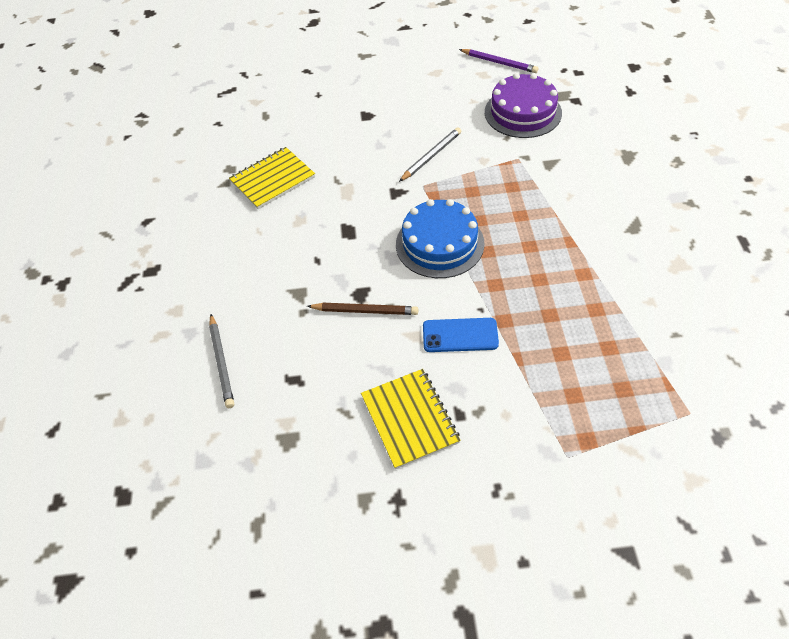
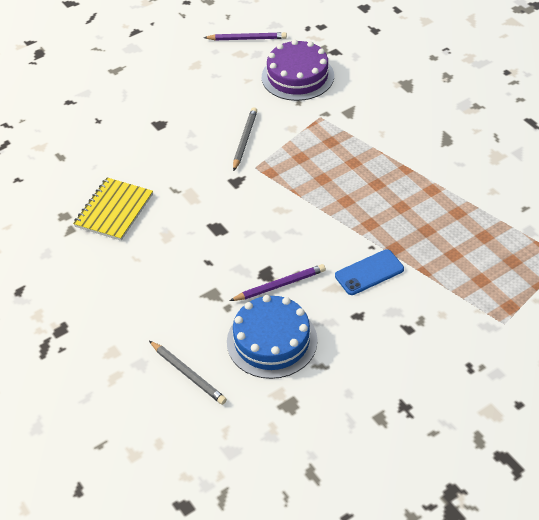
camera: 30 degrees left, 5 degrees down
brown pencil [307,303,418,315] -> purple pencil [230,264,326,301]
yellow notebook [361,369,461,469] -> none
blue cake [396,199,485,278] -> blue cake moved to [227,295,318,379]

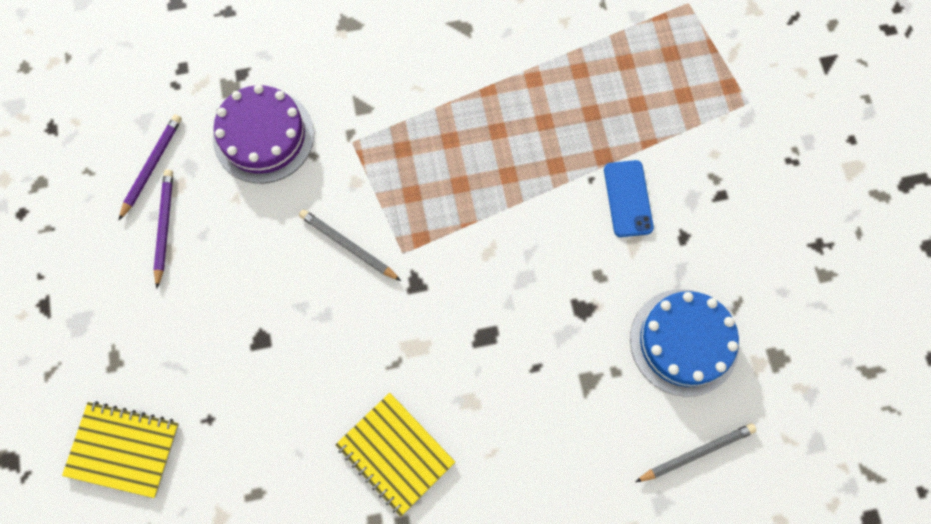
camera: 70 degrees left, 25 degrees up
purple pencil [230,264,326,301] -> purple pencil moved to [154,169,173,288]
none -> yellow notebook [62,401,179,498]

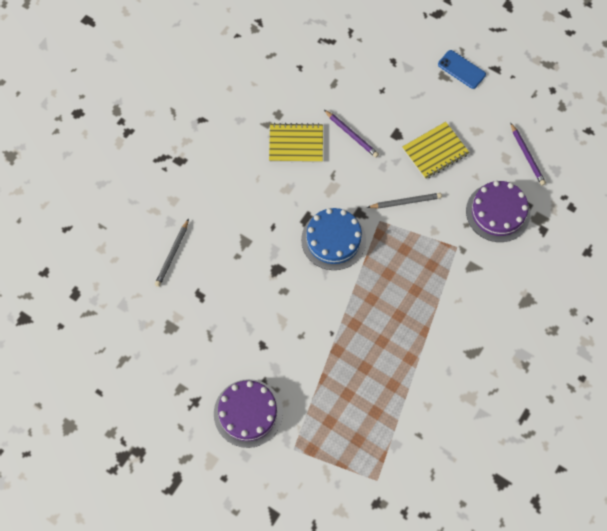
camera: 135 degrees right, 5 degrees down
yellow notebook [62,401,179,498] -> yellow notebook moved to [402,122,470,179]
purple pencil [154,169,173,288] -> purple pencil moved to [324,110,379,158]
blue phone [604,160,654,237] -> blue phone moved to [438,50,486,89]
blue cake [630,289,739,397] -> blue cake moved to [301,208,366,270]
none -> purple cake [214,379,283,448]

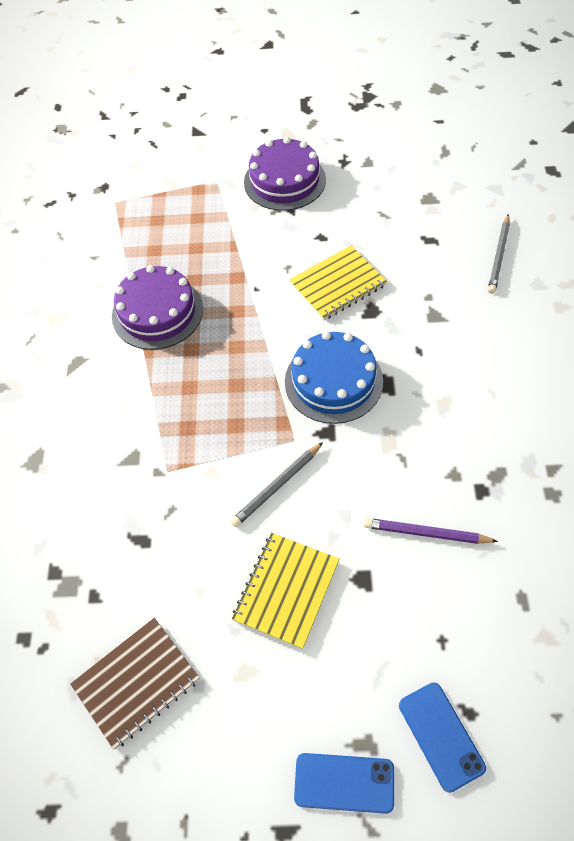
camera: 150 degrees right, 10 degrees down
grey pencil [155,219,189,287] -> grey pencil turned 150 degrees counterclockwise [488,214,510,294]
yellow notebook [269,123,323,162] -> yellow notebook moved to [289,246,387,320]
purple cake [466,181,530,242] -> purple cake moved to [112,265,203,350]
purple pencil [510,122,546,186] -> brown notebook [70,618,199,749]
none -> blue phone [399,682,486,793]

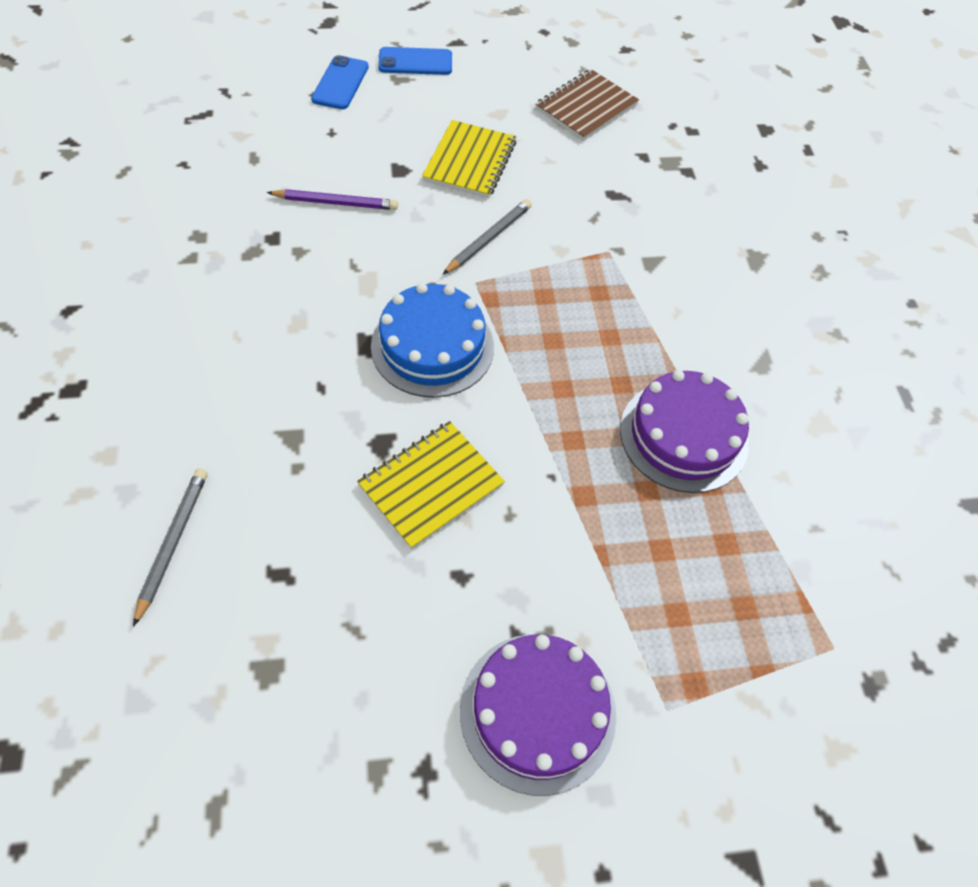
camera: 165 degrees right, 0 degrees up
blue phone [399,682,486,793] -> blue phone turned 45 degrees clockwise [311,55,369,109]

